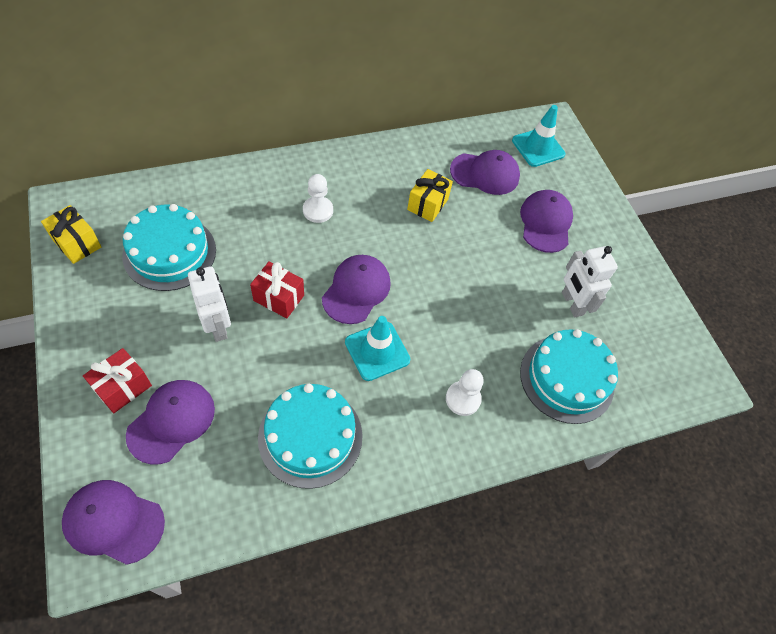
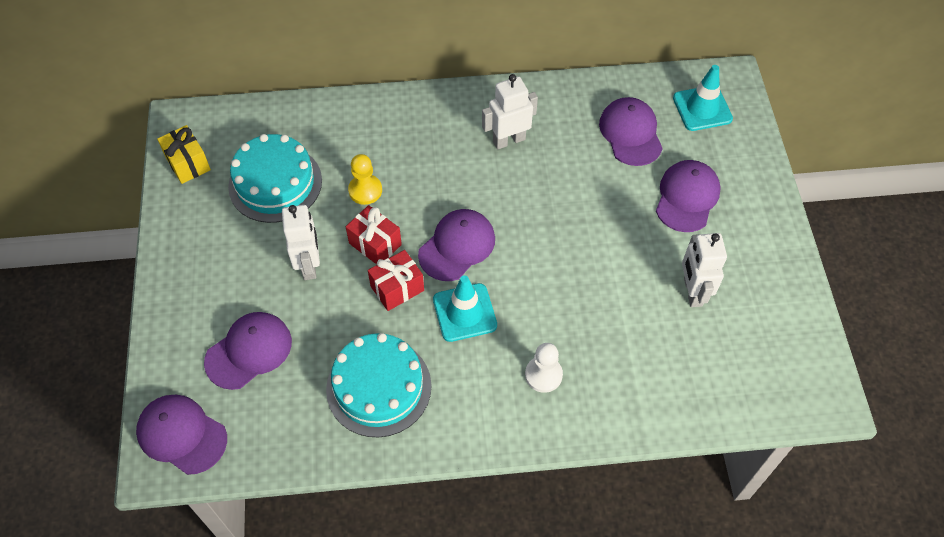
camera: 20 degrees right, 0 degrees up
red gift [83,348,152,413] -> red gift moved to [368,250,424,311]
white pawn [303,174,333,223] -> none
yellow gift [407,169,453,222] -> none
purple cap [450,150,520,195] -> purple cap turned 120 degrees counterclockwise [599,97,663,166]
turquoise cake [520,329,618,424] -> none
none -> yellow pawn [348,154,382,205]
none -> white robot [482,74,538,149]

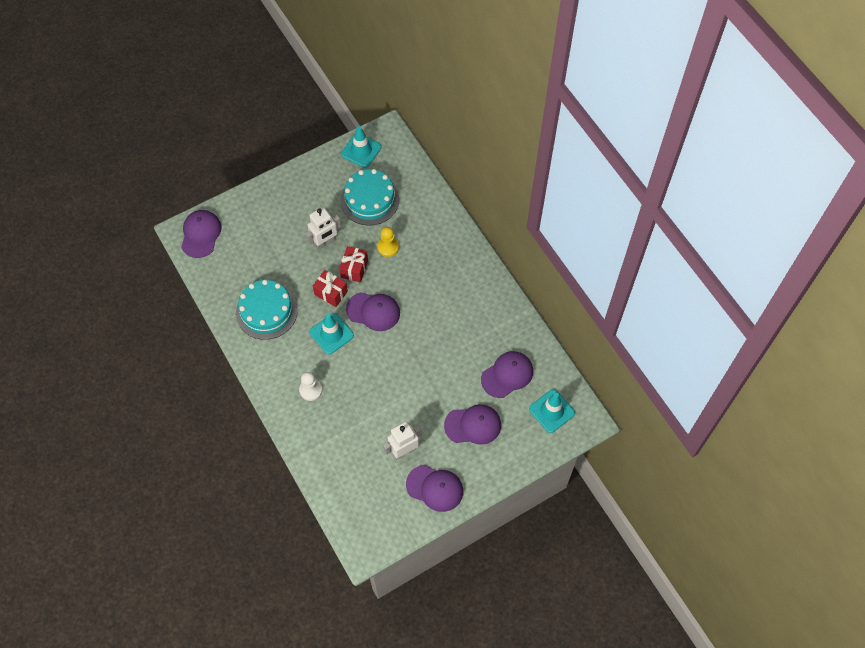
camera: 65 degrees right, 5 degrees up
yellow gift [157,125,211,184] -> turquoise traffic cone [341,126,381,168]
purple cap [204,312,292,390] -> purple cap moved to [406,465,463,512]
white robot [482,74,538,149] -> none

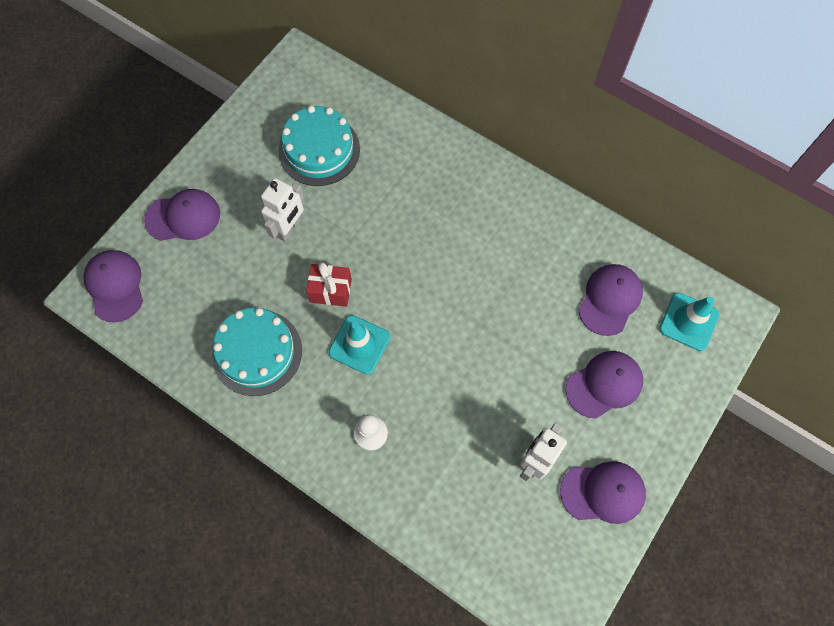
camera: 25 degrees left, 5 degrees up
red gift [339,246,368,282] -> none
turquoise traffic cone [341,126,381,168] -> none
purple cap [346,292,400,331] -> purple cap moved to [144,189,220,241]
yellow pawn [377,227,399,257] -> none

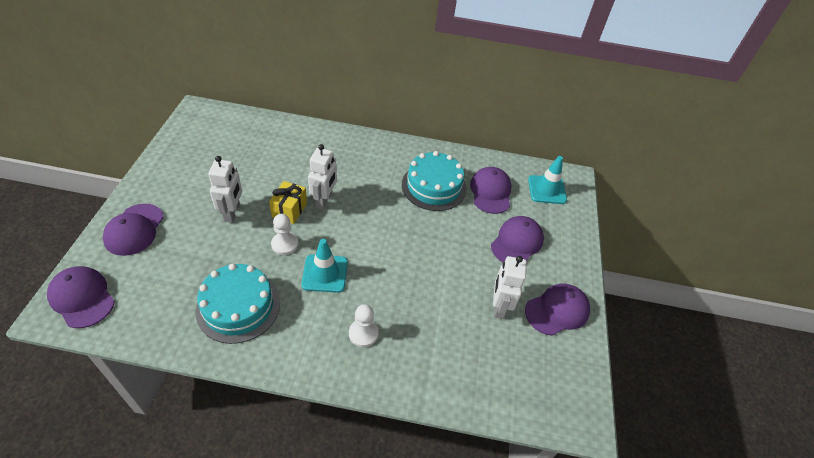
camera: 30 degrees left, 20 degrees down
purple cap [144,189,220,241] -> purple cap turned 135 degrees clockwise [103,204,164,256]
turquoise cake [279,106,360,186] -> turquoise cake moved to [402,151,467,211]
red gift [306,262,352,307] -> white pawn [271,214,299,255]
none -> yellow gift [269,181,307,224]
none -> white robot [308,144,337,210]

